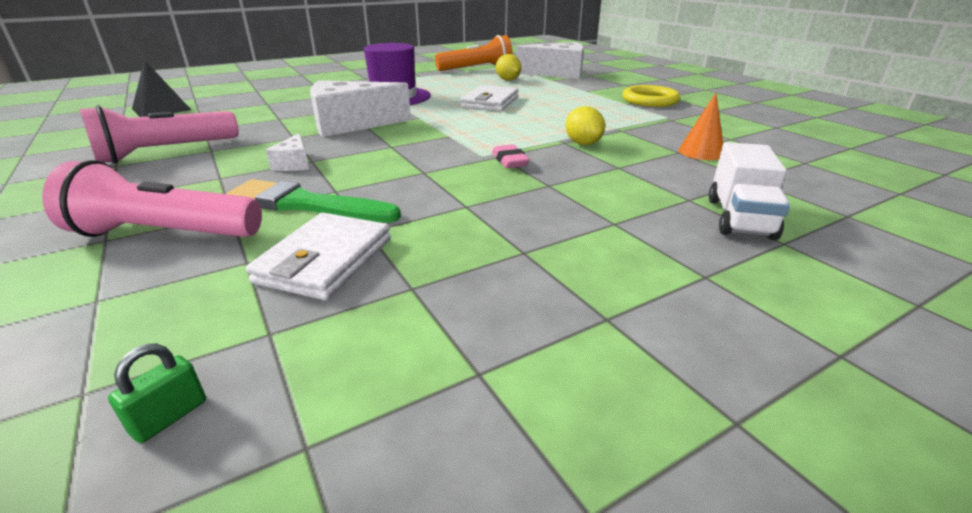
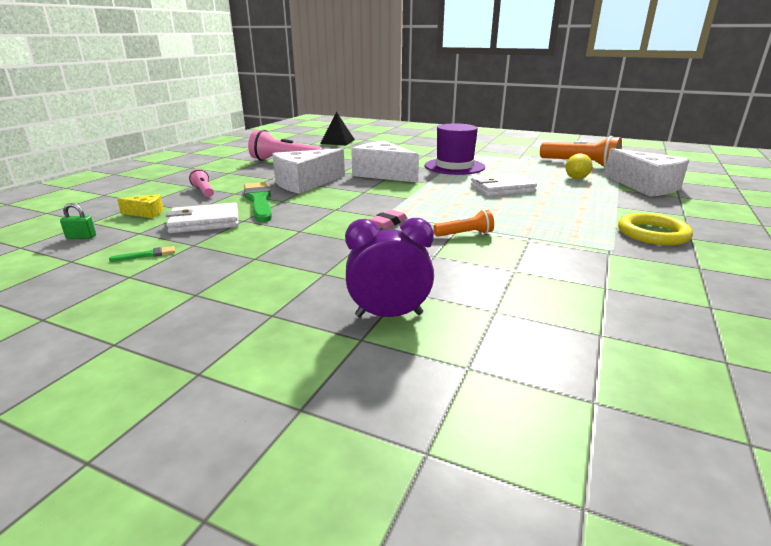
camera: 55 degrees right, 5 degrees down
pink flashlight [42,160,262,237] -> pink flashlight [189,169,214,197], size x0.51
white cheese [266,133,309,171] -> white cheese [272,148,345,194], size x2.19
yellow lemon [565,106,605,145] -> orange flashlight [434,210,494,237]
orange cone [679,93,723,160] -> none
white truck [709,142,790,240] -> purple clock [345,218,434,317]
none -> green brush [109,246,175,262]
none -> yellow cheese [117,194,164,218]

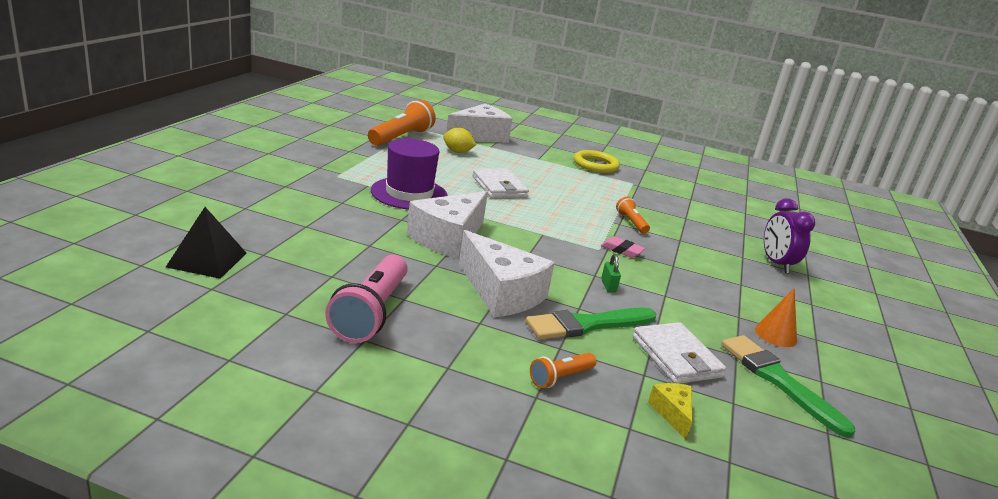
camera: 100 degrees left, 0 degrees up
green padlock [60,203,96,239] -> green padlock moved to [601,254,621,292]
green brush [109,246,175,262] -> green brush [721,335,855,438], size x2.38
pink flashlight [189,169,214,197] -> orange flashlight [530,353,596,388]
none -> orange cone [755,288,797,347]

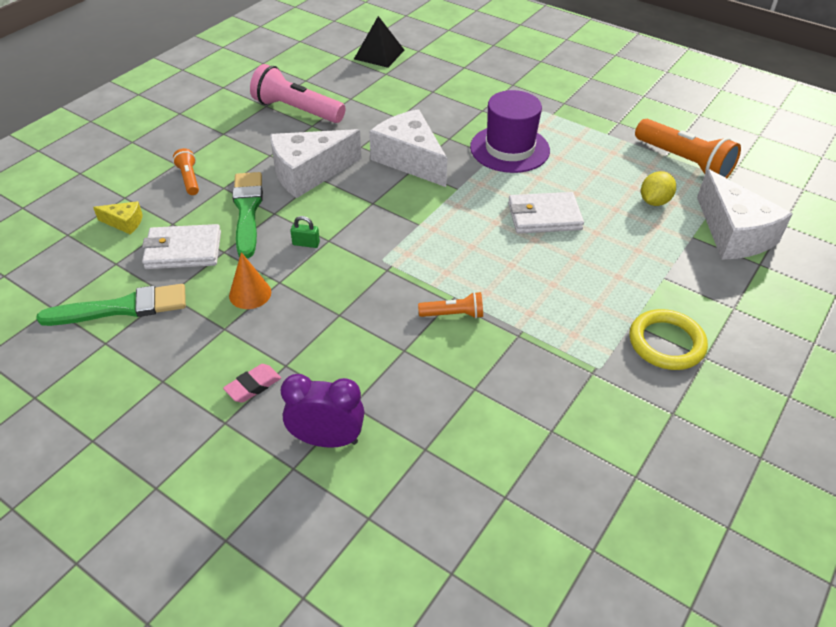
camera: 110 degrees right, 20 degrees up
pink eraser [601,236,645,258] -> pink eraser moved to [223,364,281,403]
orange cone [755,288,797,347] -> orange cone moved to [229,252,271,309]

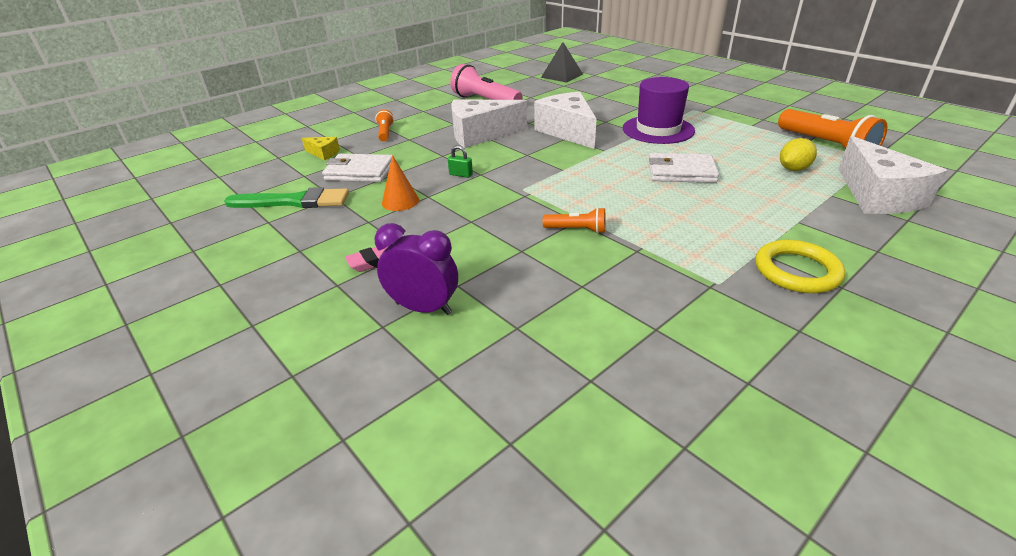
camera: 15 degrees right, 10 degrees down
green brush [232,172,263,258] -> none

